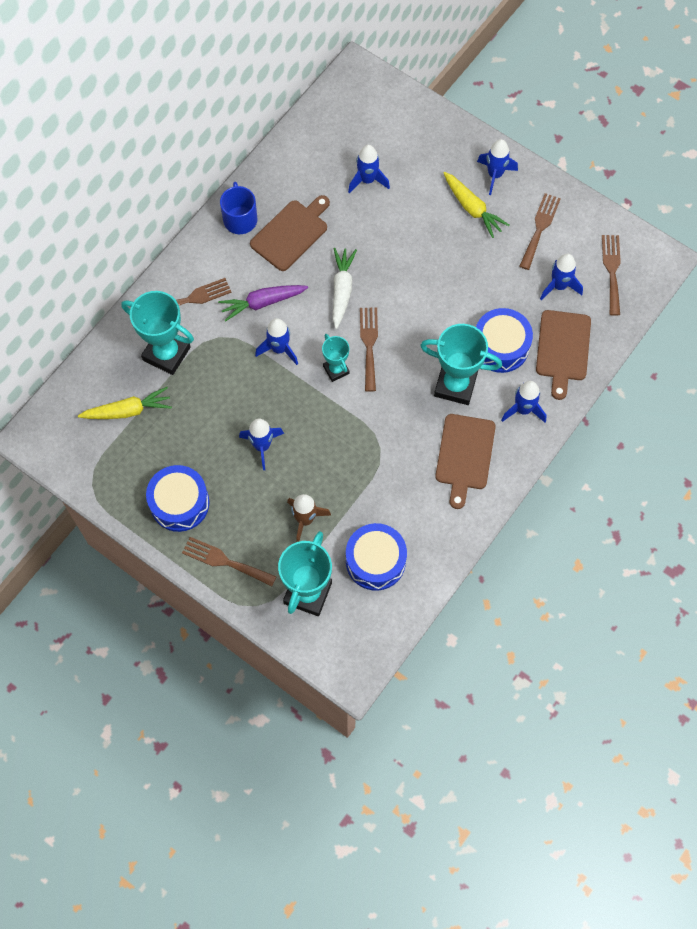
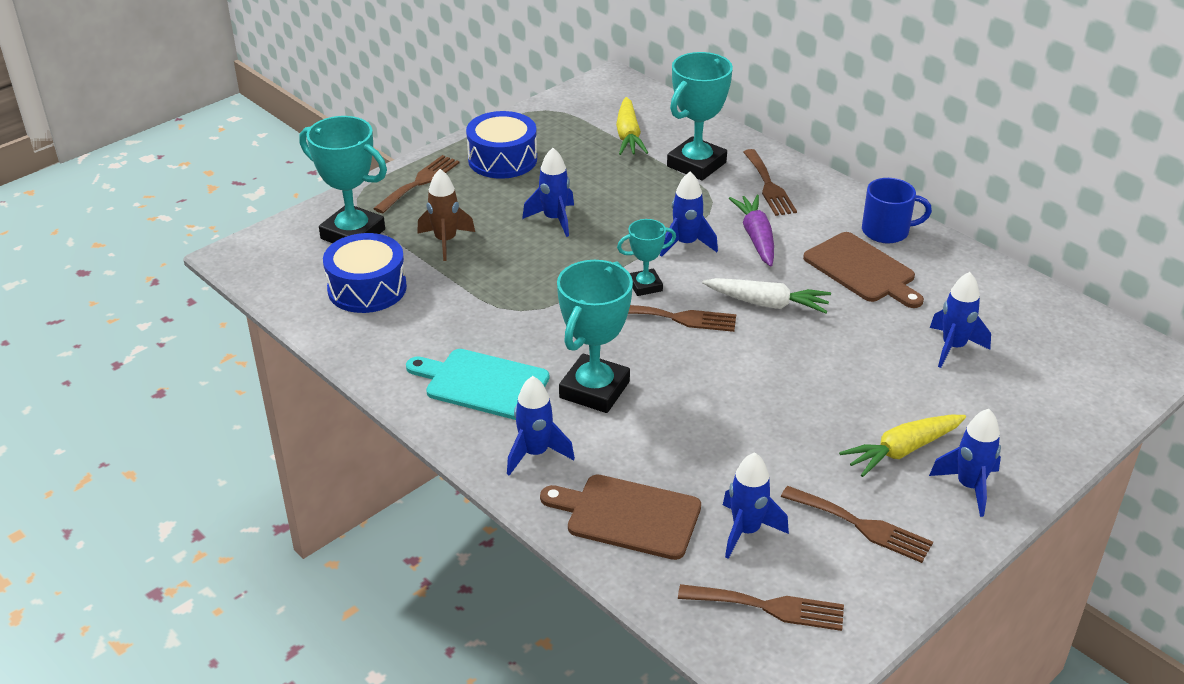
camera: 100 degrees right, 30 degrees down
brown cutting board [435,414,496,509] -> turquoise cutting board [406,349,549,420]
blue drum [476,308,533,373] -> none

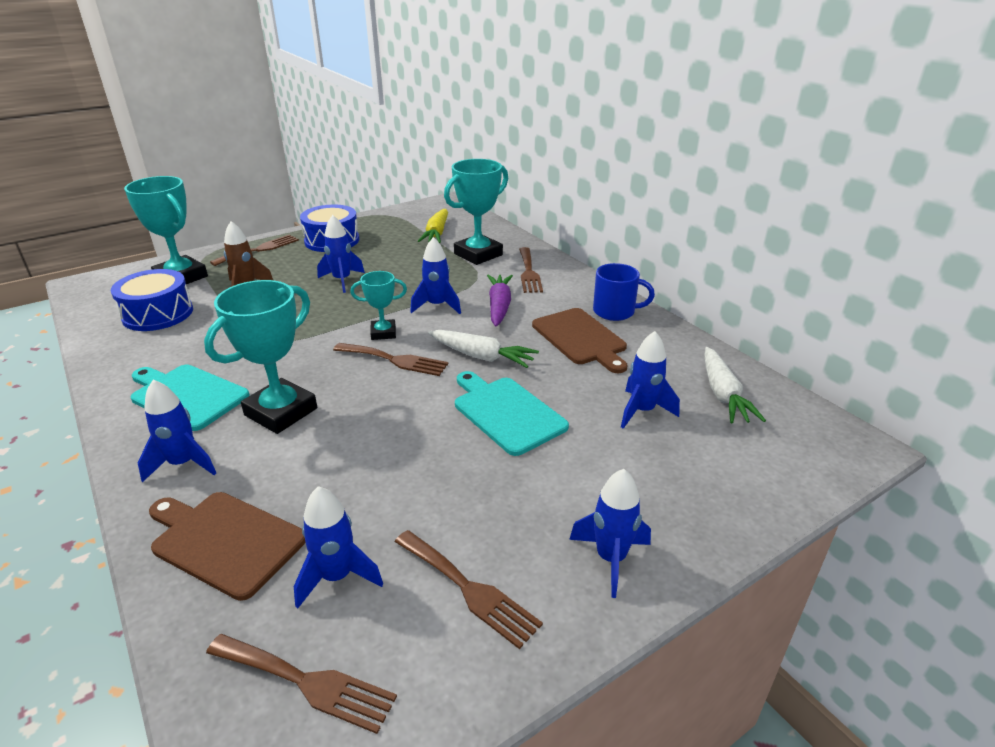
camera: 10 degrees right, 5 degrees down
yellow carrot [839,415,966,477] -> none
none -> turquoise cutting board [455,371,569,456]
none -> white carrot [704,347,766,423]

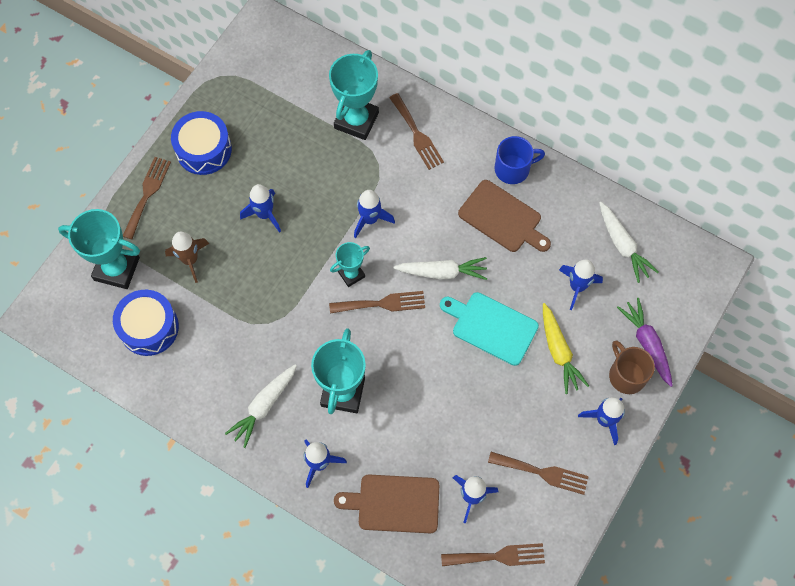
camera: 25 degrees left, 35 degrees up
turquoise cutting board [131,365,250,431] -> white carrot [225,364,297,448]
yellow carrot [418,209,448,243] -> yellow carrot moved to [543,303,589,394]
purple carrot [487,275,513,327] -> purple carrot moved to [617,298,673,387]
none -> brown mug [609,340,655,394]

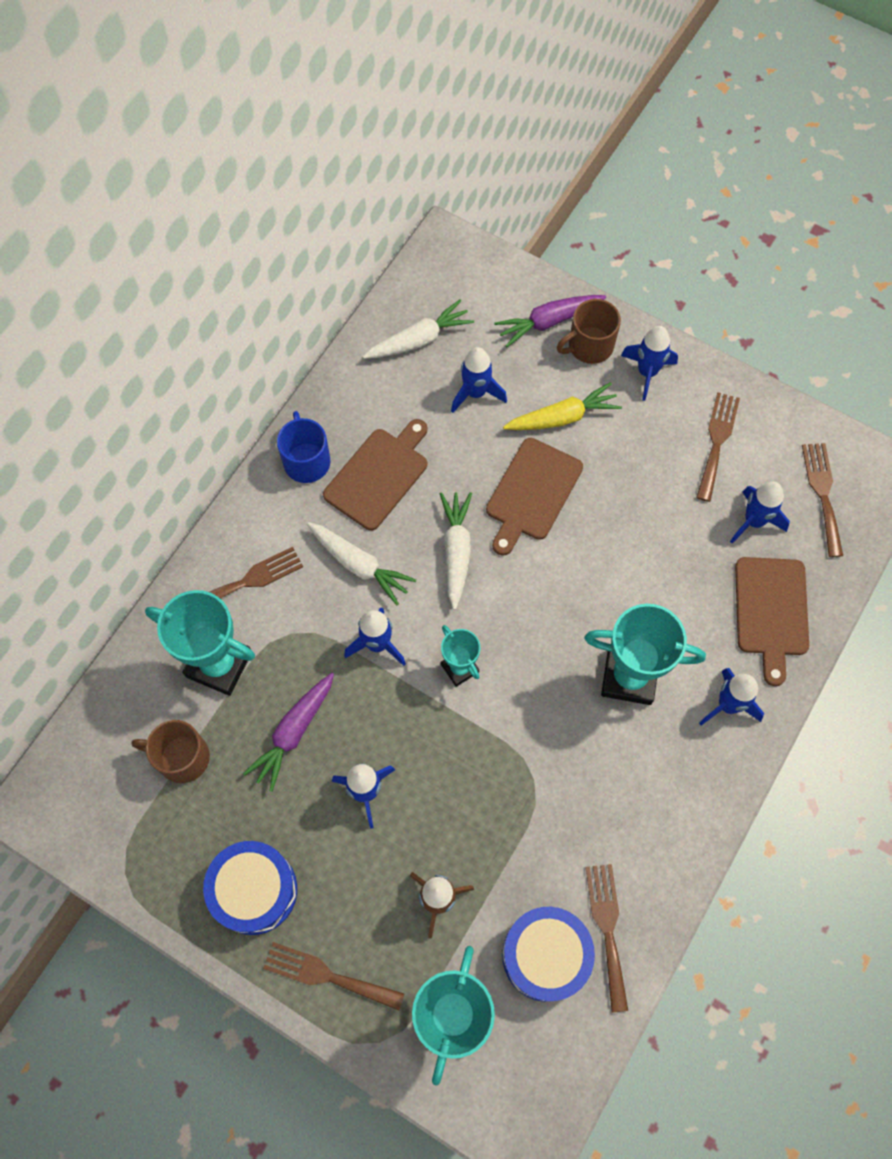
camera: 90 degrees left, 0 degrees up
white carrot [225,364,297,448] -> white carrot moved to [307,522,416,605]
brown fork [329,291,425,314] -> brown fork moved to [585,864,628,1013]
turquoise cutting board [440,292,539,366] -> brown cutting board [486,438,583,556]
none -> brown mug [131,720,210,783]
none -> purple carrot [243,673,334,792]

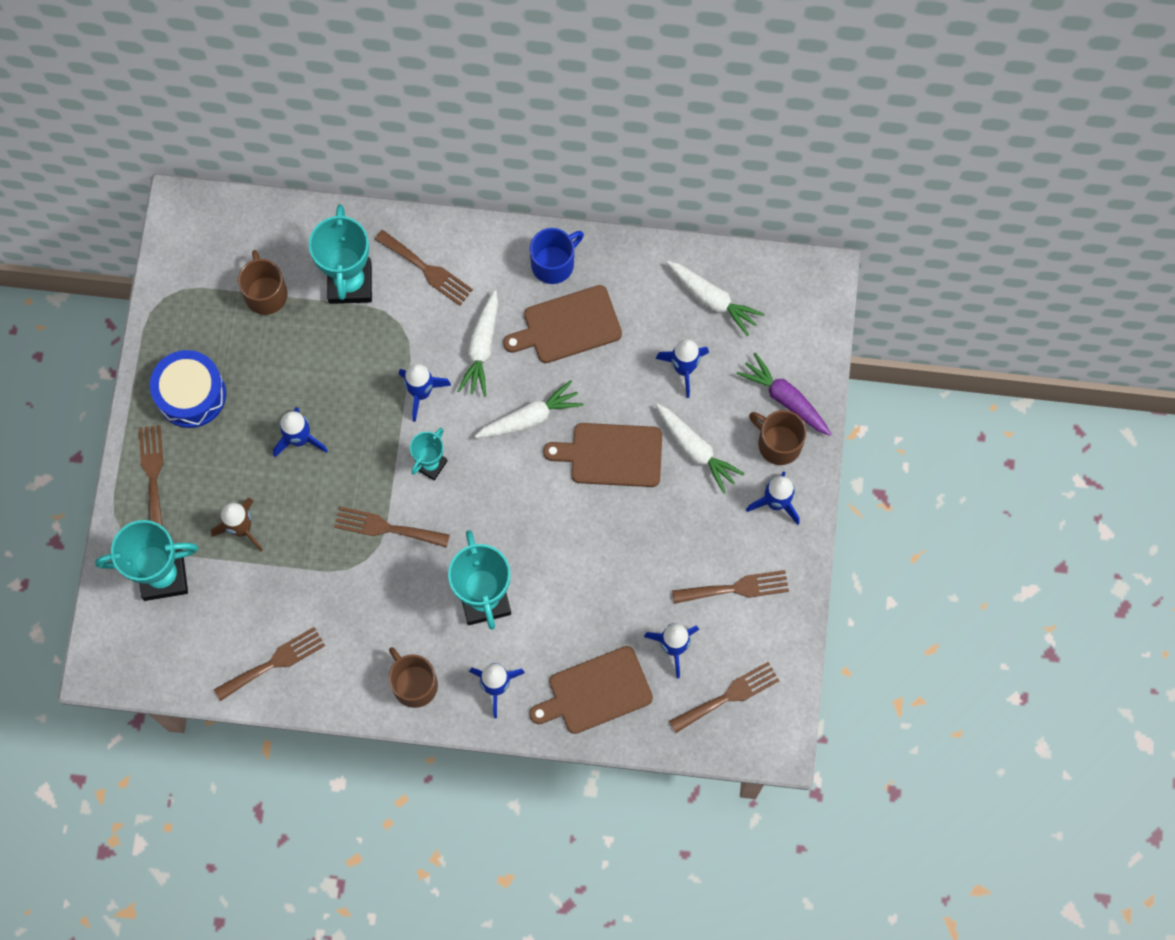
camera: 65 degrees right, 5 degrees up
purple carrot [243,673,334,792] -> none
brown cutting board [323,419,427,531] -> brown cutting board turned 150 degrees clockwise [503,285,622,363]
blue drum [502,907,595,1002] -> none
yellow carrot [503,382,622,430] -> white carrot [656,404,745,494]
none -> brown fork [334,506,450,548]
none -> brown mug [389,647,438,708]

